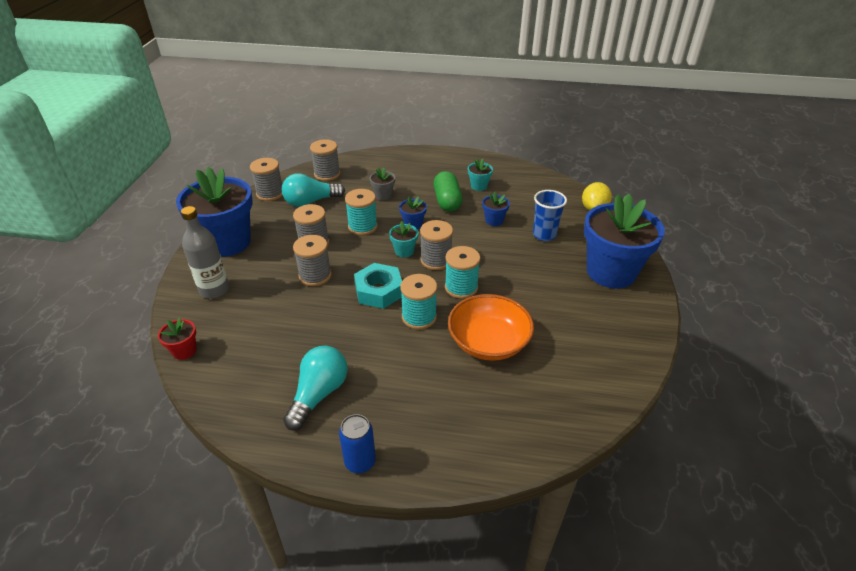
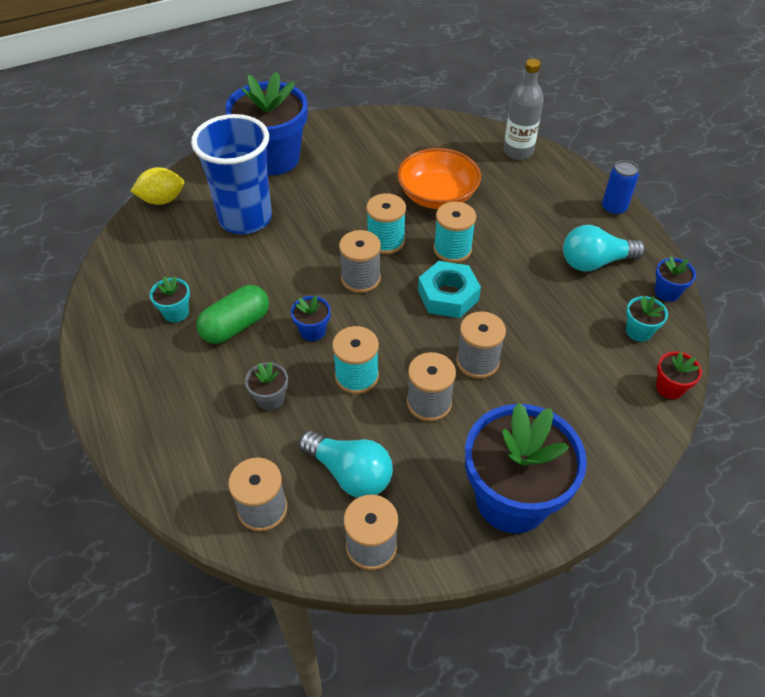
camera: 125 degrees left, 10 degrees up
grey bottle [181,206,229,299] -> grey bottle moved to [503,59,544,160]
turquoise flower pot [389,221,418,257] -> turquoise flower pot moved to [626,296,668,342]
blue flower pot [482,192,510,226] -> blue flower pot moved to [655,256,696,302]
blue cup [533,190,567,241] -> blue cup [191,114,272,234], size x1.83

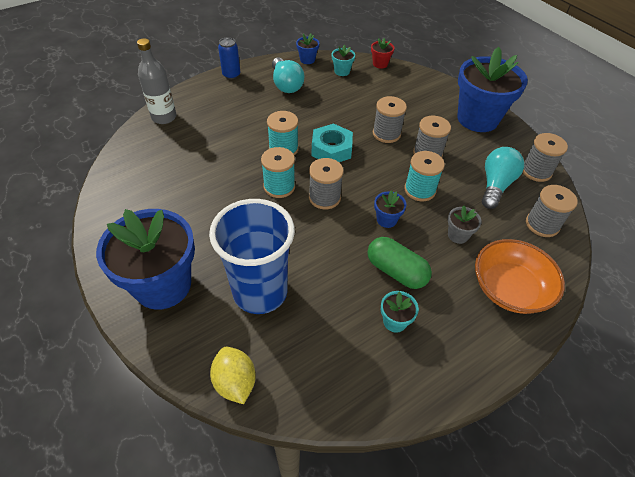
camera: 100 degrees left, 0 degrees up
orange bowl [397,148,481,209] -> orange bowl moved to [475,239,565,314]

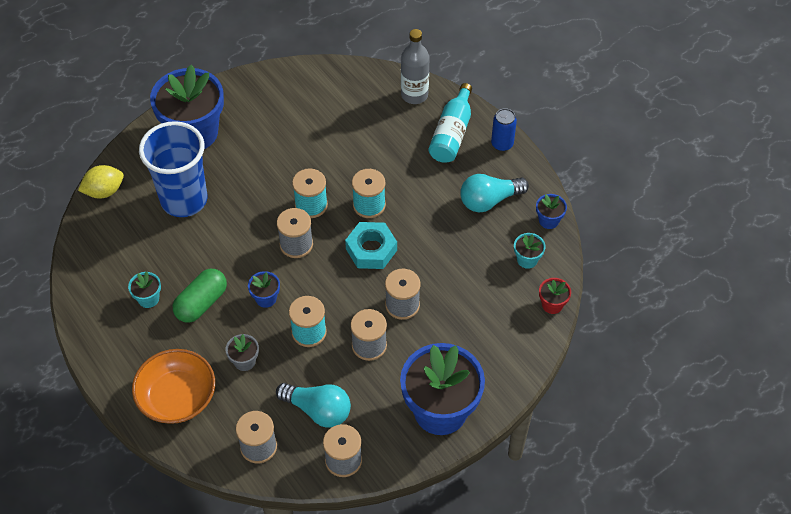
camera: 90 degrees right, 5 degrees up
none -> turquoise bottle [428,83,472,163]

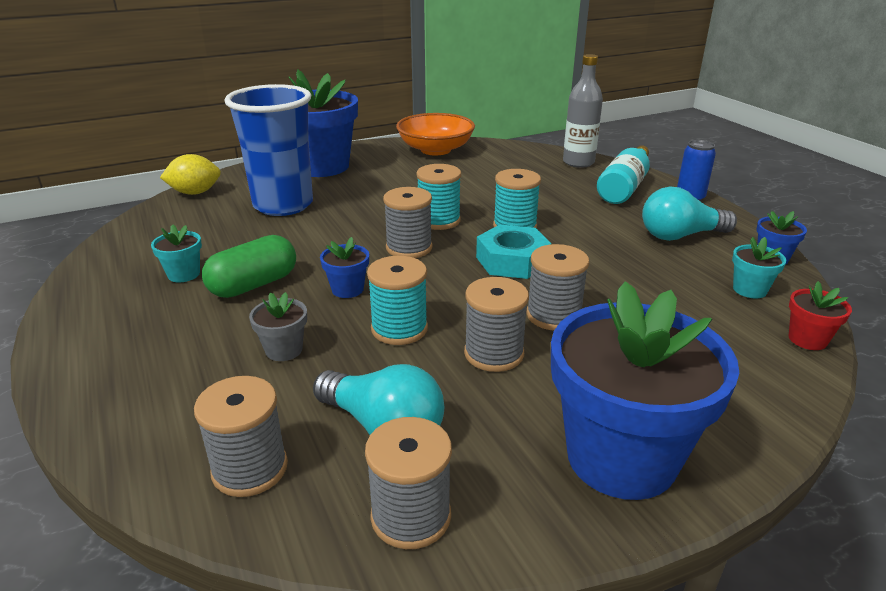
camera: 10 degrees right, 25 degrees down
orange bowl [132,349,215,424] -> orange bowl moved to [396,113,475,155]

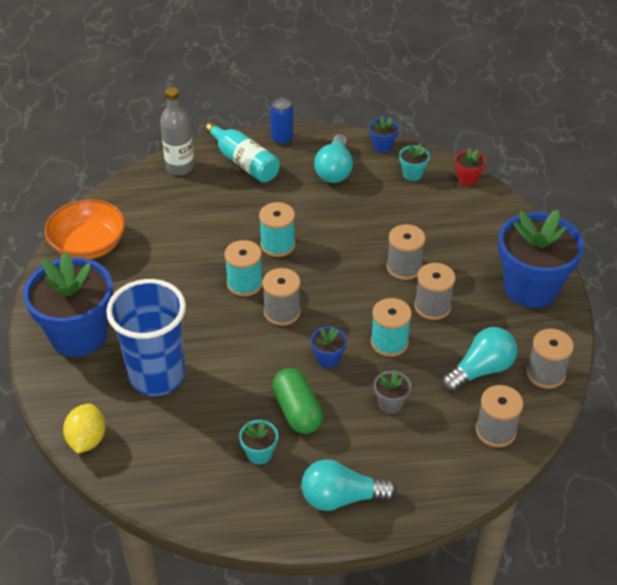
camera: 70 degrees left, 15 degrees up
turquoise nut [476,225,551,279] -> none
none -> turquoise light bulb [301,459,397,511]

